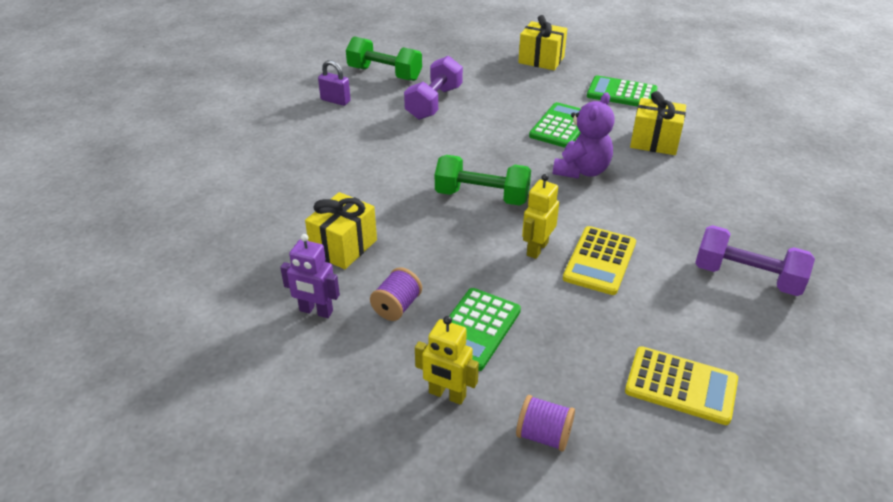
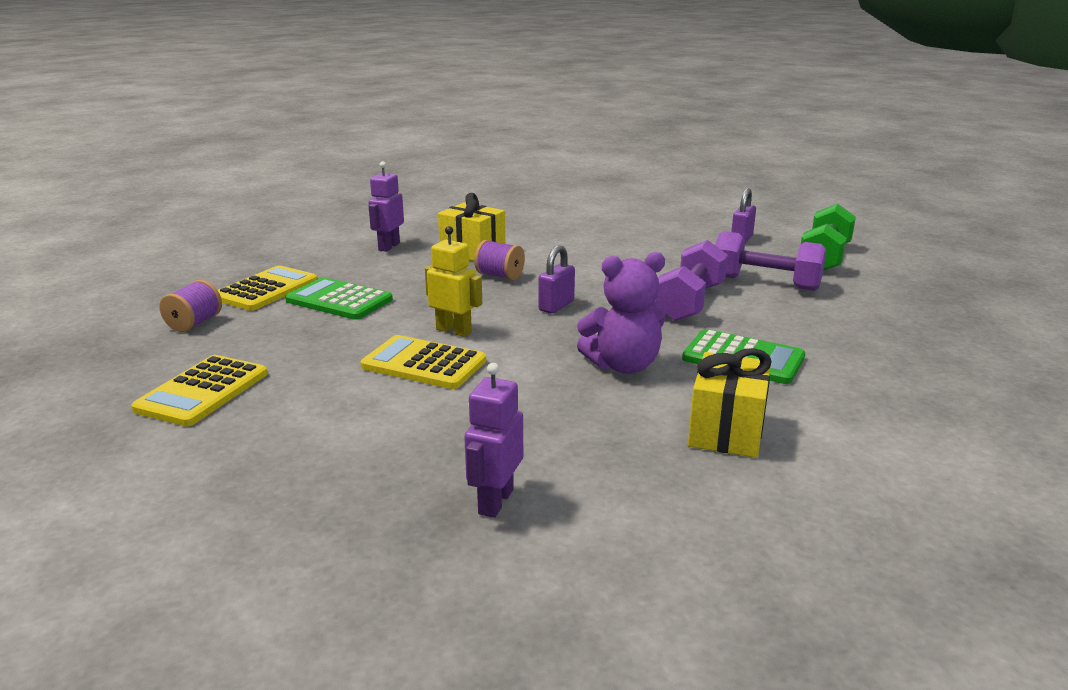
camera: 90 degrees right, 15 degrees down
purple spool [370,267,422,321] -> purple spool moved to [474,240,525,280]
yellow robot [415,316,479,405] -> yellow calculator [218,265,317,311]
green dumbbell [435,155,531,206] -> purple padlock [538,245,575,314]
yellow gift [518,15,567,70] -> none
purple teddy bear [553,92,615,179] -> purple teddy bear turned 45 degrees counterclockwise [577,252,666,374]
green calculator [587,75,658,107] -> none
purple dumbbell [695,225,815,296] -> purple dumbbell moved to [654,240,728,321]
none -> purple robot [464,363,523,518]

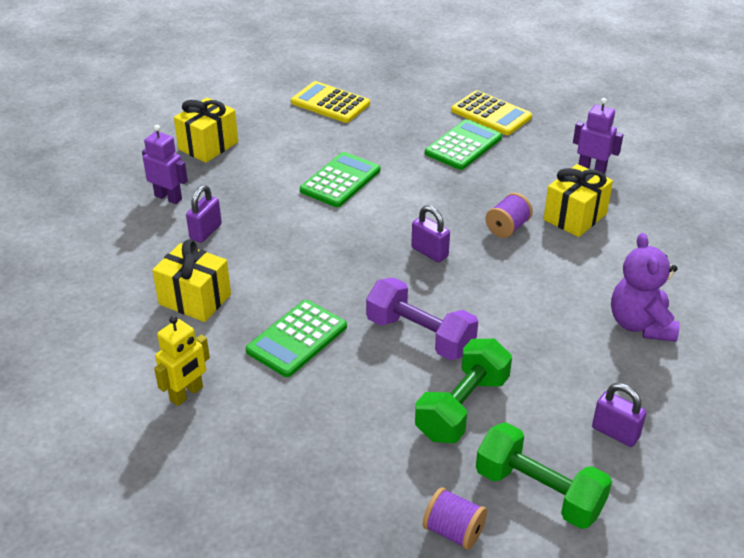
camera: 100 degrees right, 15 degrees up
purple spool [159,280,222,332] -> purple spool moved to [423,487,487,550]
yellow calculator [361,335,486,389] -> green calculator [300,152,380,207]
yellow robot [425,226,482,337] -> yellow robot moved to [154,316,210,406]
purple teddy bear [577,252,666,374] -> purple teddy bear moved to [611,233,680,342]
purple dumbbell [715,231,826,291] -> green dumbbell [415,339,512,443]
none -> yellow gift [174,97,238,163]
none -> purple padlock [186,185,222,243]

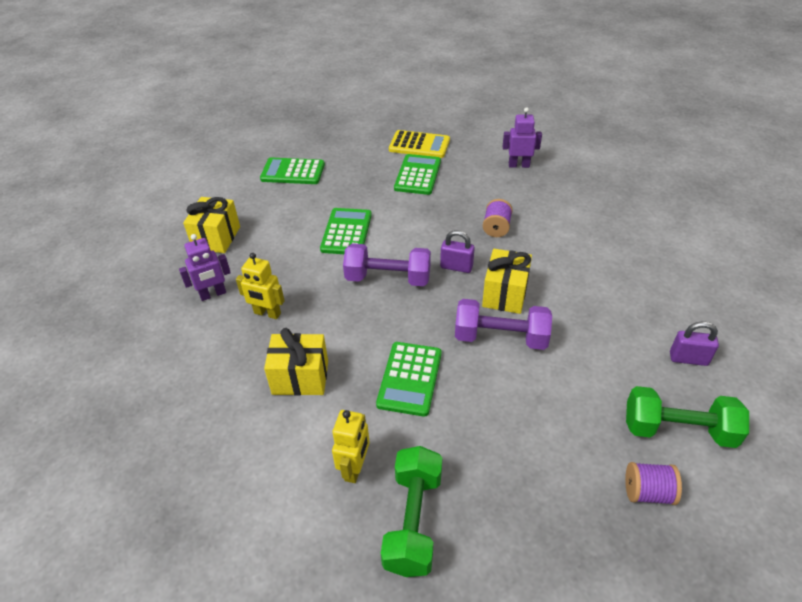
camera: 25 degrees left, 5 degrees up
purple robot [142,125,188,204] -> purple robot turned 150 degrees clockwise [179,234,231,301]
purple padlock [186,185,222,243] -> yellow robot [236,253,285,319]
yellow calculator [291,81,370,123] -> green calculator [260,157,325,184]
green dumbbell [415,339,512,443] -> green dumbbell moved to [381,446,442,577]
yellow gift [544,164,613,237] -> yellow gift moved to [482,249,532,314]
purple teddy bear [611,233,680,342] -> none
none -> purple dumbbell [343,243,431,286]

